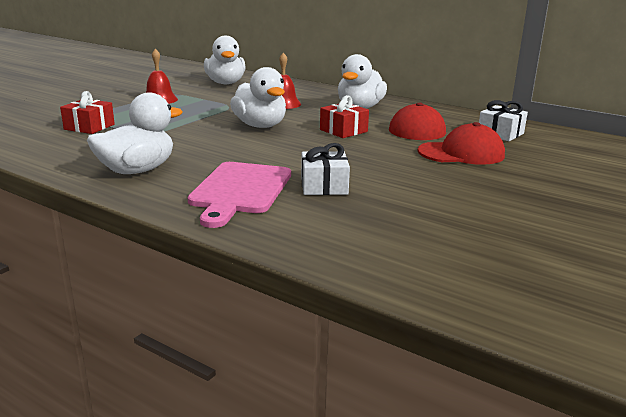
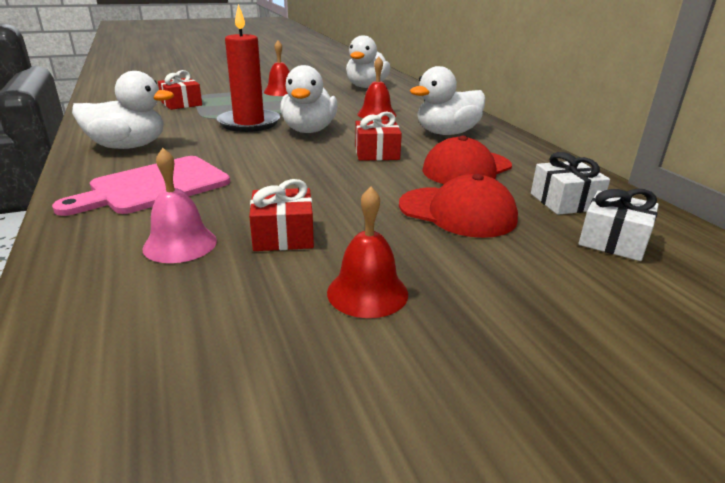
camera: 35 degrees right, 5 degrees up
white gift [301,143,350,195] -> white gift moved to [578,189,659,261]
none -> pink bell [142,148,217,263]
none -> red candle [217,4,280,132]
none -> red gift [249,179,314,251]
none -> red bell [327,187,408,318]

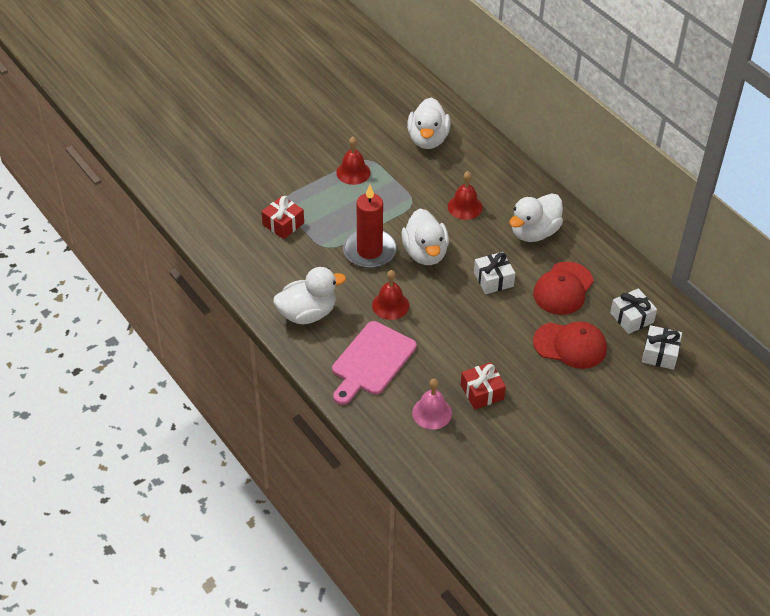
camera: 15 degrees left, 20 degrees up
red bell [327,187,408,318] -> red bell moved to [372,270,409,320]
red gift [355,112,402,161] -> white gift [474,252,515,294]

